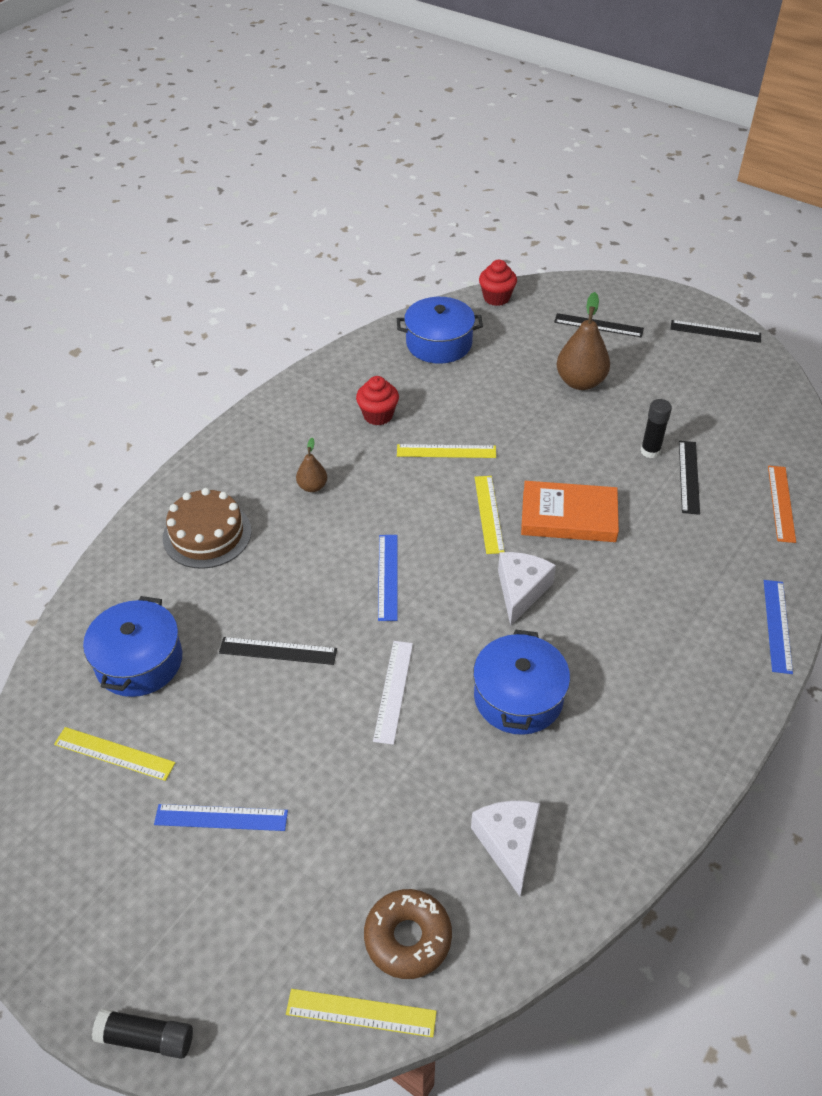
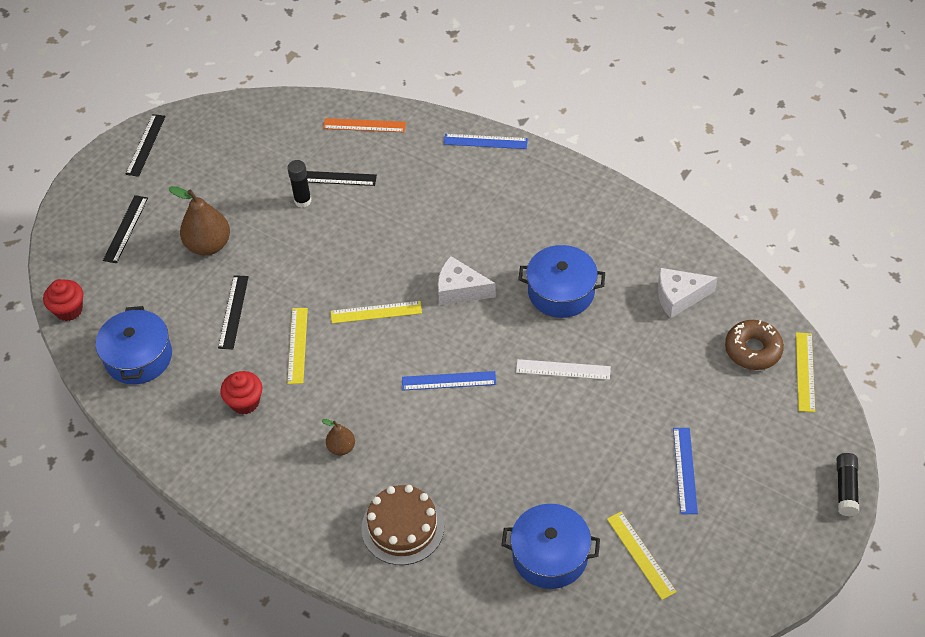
camera: 90 degrees left, 5 degrees up
yellow ruler [54,727,175,781] -> yellow ruler turned 45 degrees counterclockwise [607,512,677,600]
black ruler [219,637,337,665] -> black ruler moved to [218,275,249,349]
orange book [521,481,619,542] -> none

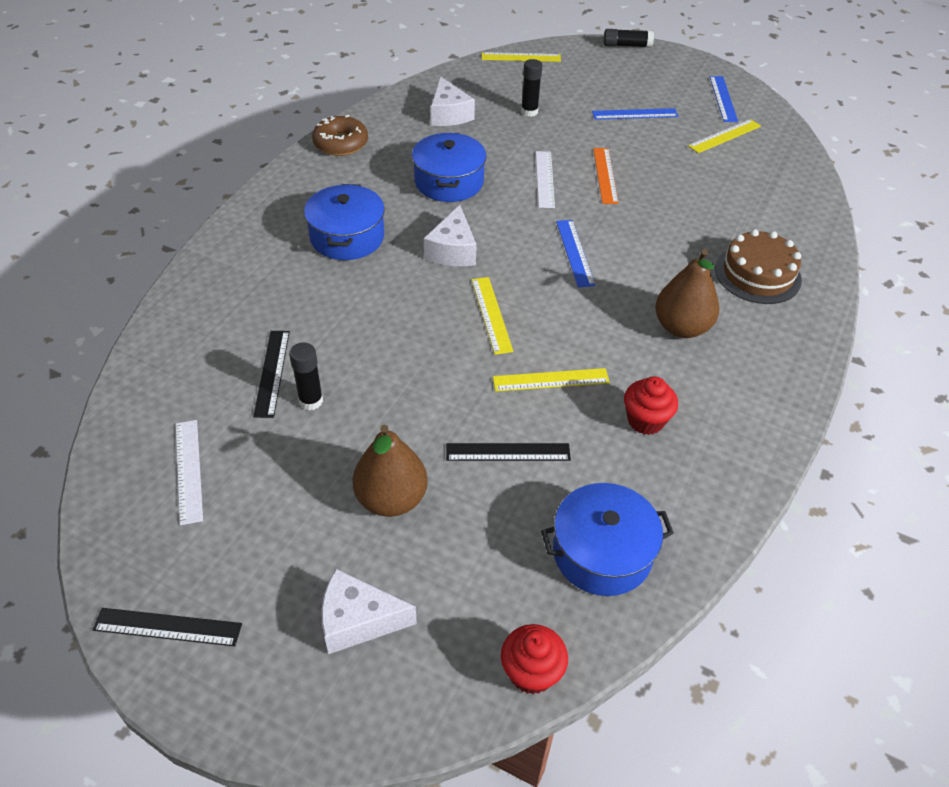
camera: 100 degrees left, 5 degrees down
black ruler [103,195,148,263] -> white cheese [322,569,417,654]
brown pear [322,419,355,455] -> brown pear [655,249,719,338], size x1.85
orange ruler [323,118,406,132] -> orange ruler moved to [593,148,618,204]
blue ruler [444,134,528,149] -> blue ruler moved to [710,76,738,122]
blue pot [501,504,600,589] -> blue pot moved to [304,184,385,260]
brown donut [725,320,784,370] -> brown donut moved to [312,115,368,156]
none -> white ruler [176,420,203,525]
none -> black glue stick [521,59,542,117]

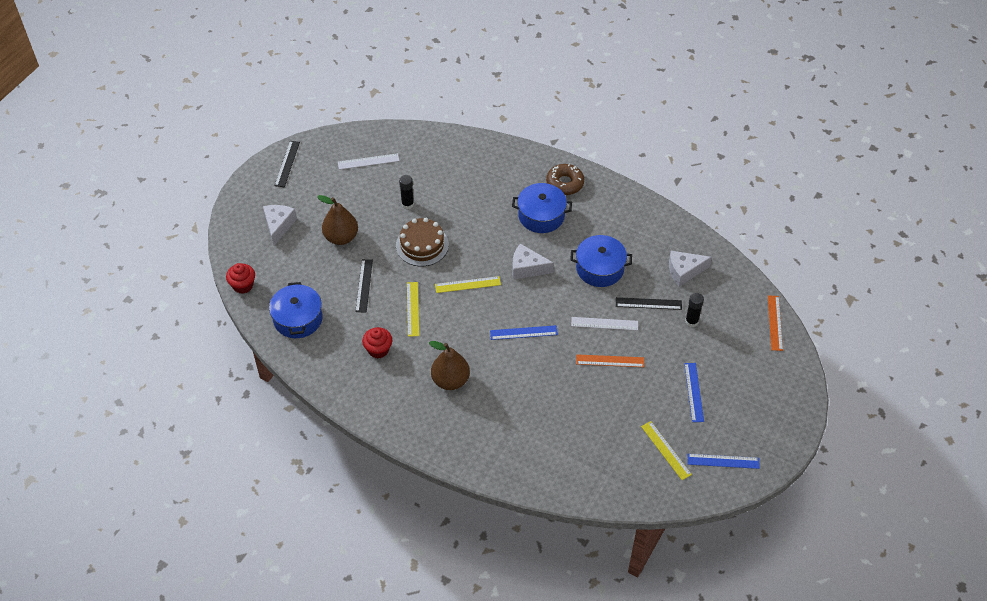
camera: 95 degrees right, 5 degrees up
black ruler [253,331,290,418] -> black ruler moved to [616,297,682,310]
brown donut [312,115,368,156] -> brown donut moved to [546,164,584,195]
yellow ruler [482,52,561,62] -> orange ruler [768,295,783,351]
black glue stick [604,29,654,48] -> none
brown cake [715,229,802,304] -> brown cake moved to [396,218,449,266]

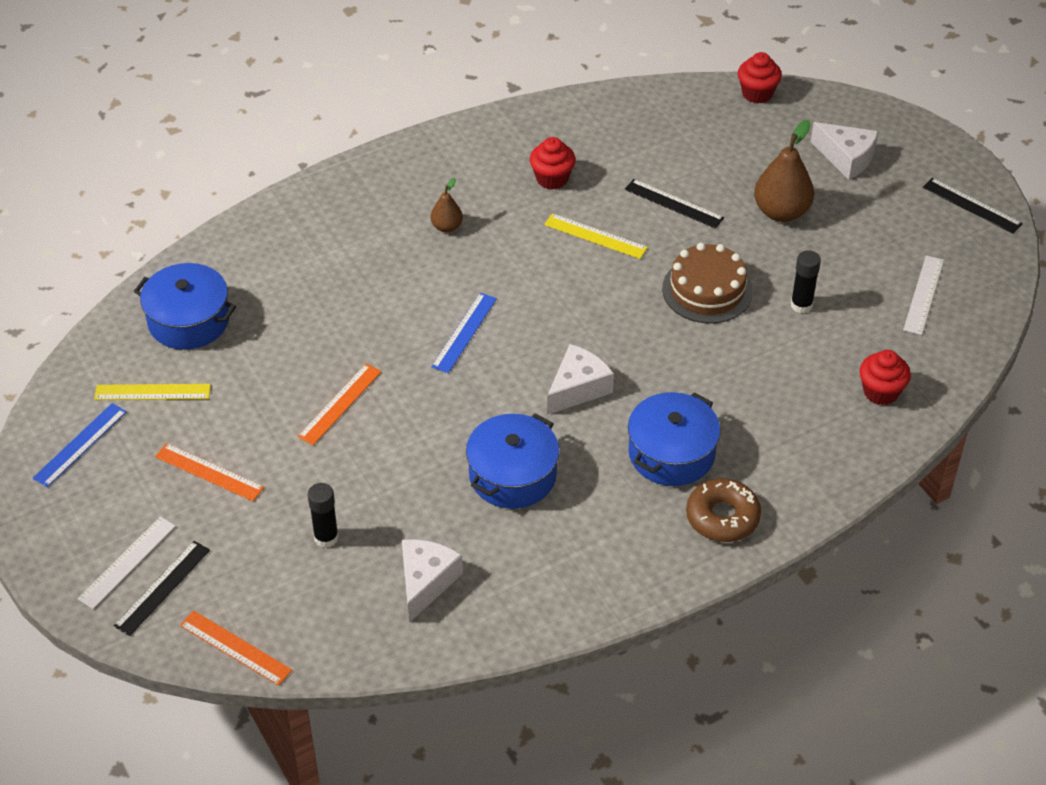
camera: 120 degrees right, 5 degrees down
blue pot [269,282,323,338] -> blue pot moved to [134,263,236,350]
brown pear [429,341,470,390] -> brown pear [431,178,463,233], size x0.54
yellow ruler [435,276,501,293] -> none
white ruler [571,317,638,331] -> white ruler moved to [78,516,176,609]
black ruler [616,297,682,310] -> black ruler moved to [114,541,210,636]
blue ruler [684,363,704,422] -> orange ruler [155,443,264,501]
none -> red cupcake [859,350,911,405]

